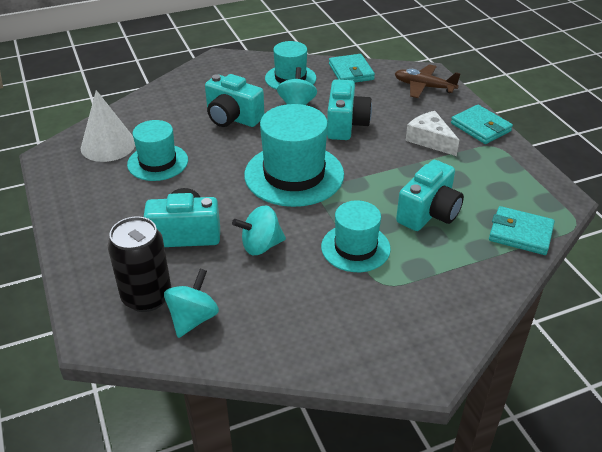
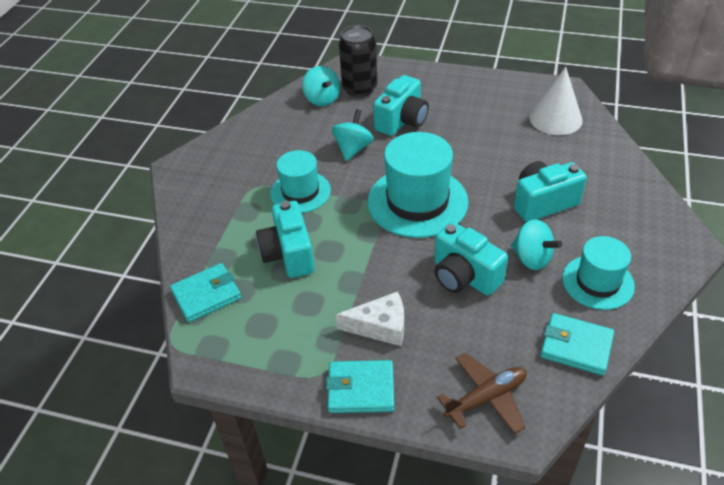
camera: 130 degrees right, 5 degrees up
turquoise hat [127,120,188,181] -> none

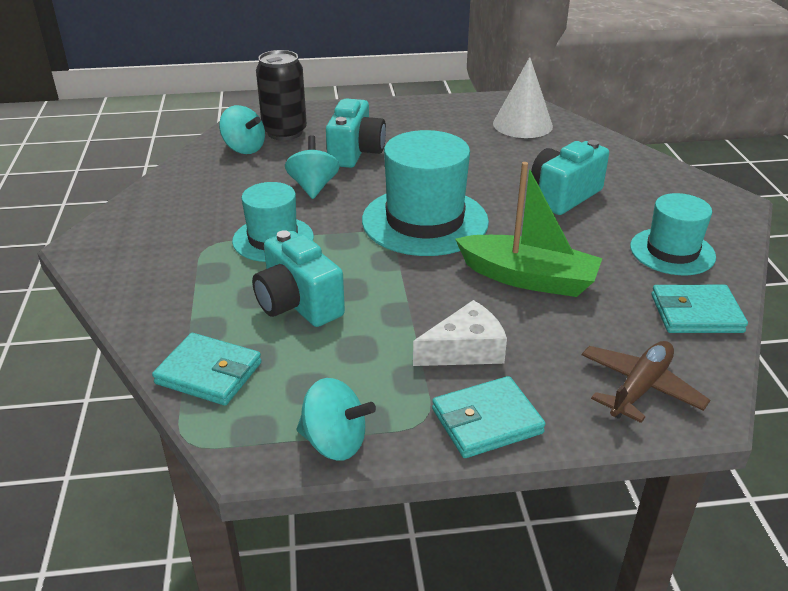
camera: 25 degrees left, 10 degrees down
turquoise wallet [170,263,241,322] -> turquoise wallet turned 75 degrees clockwise [152,333,262,406]
turquoise camera [434,222,508,296] -> green boat [455,162,603,297]
turquoise spinning top [511,219,562,270] -> turquoise spinning top moved to [296,378,376,461]

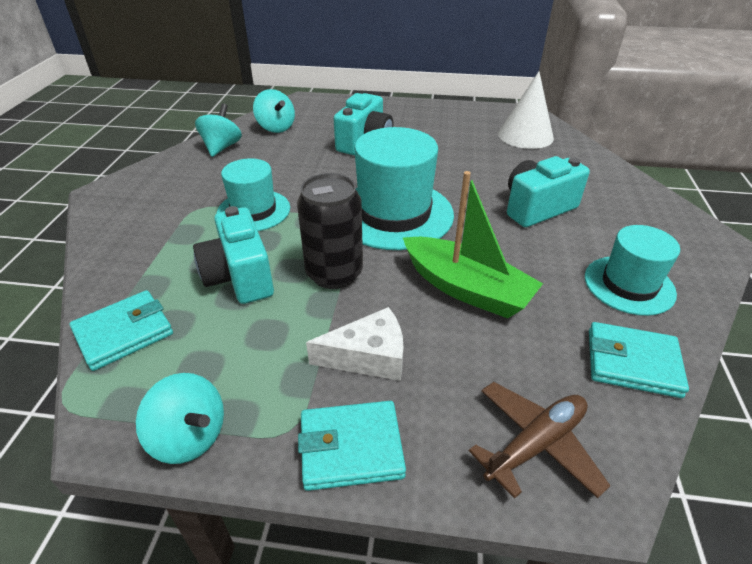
camera: 15 degrees right, 5 degrees up
turquoise wallet [152,333,262,406] -> turquoise wallet turned 75 degrees counterclockwise [70,290,173,371]
black can [256,50,307,140] -> black can moved to [297,173,363,289]
turquoise spinning top [285,135,340,199] -> turquoise spinning top moved to [195,103,242,157]

